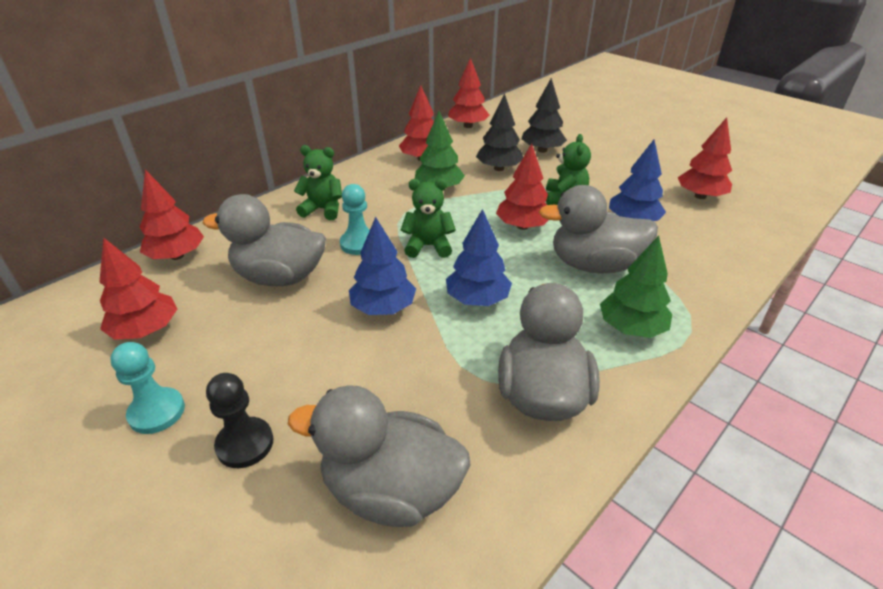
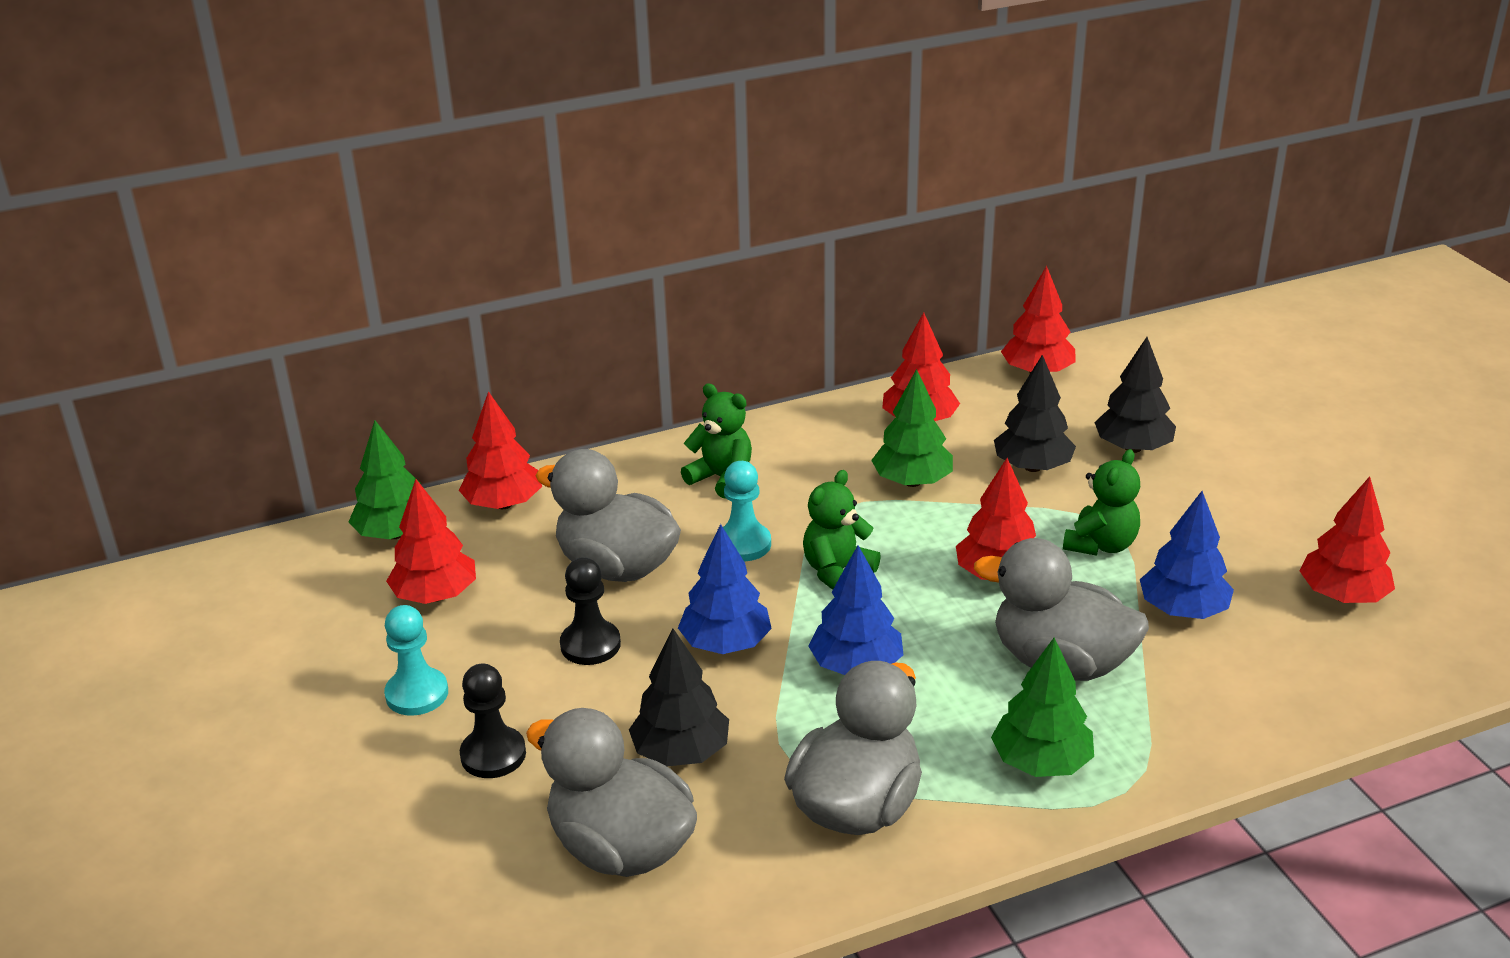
camera: 25 degrees right, 5 degrees down
green teddy bear [401,179,456,258] -> green teddy bear turned 75 degrees counterclockwise [803,470,881,590]
none -> green tree [349,420,421,539]
none -> black pawn [560,557,621,665]
none -> black tree [629,629,729,766]

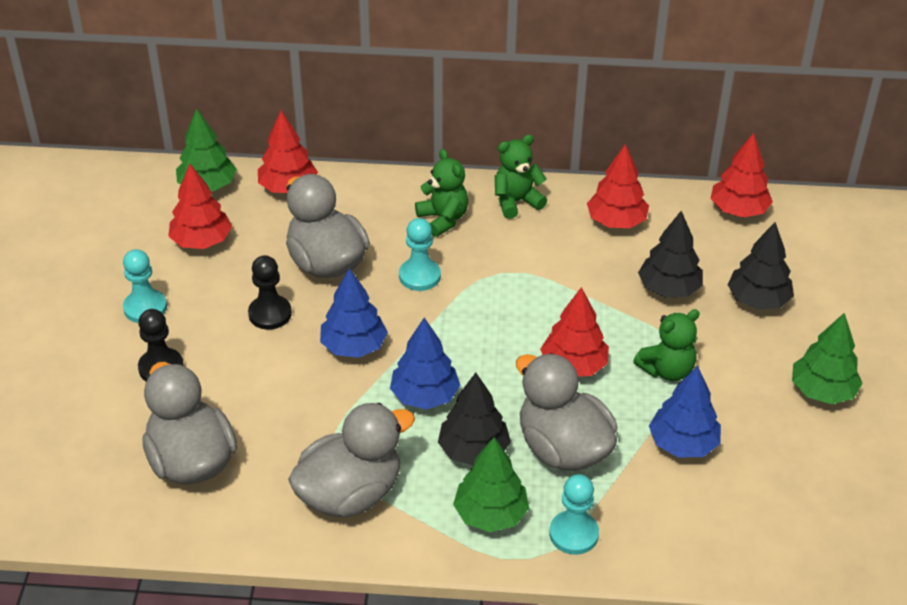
camera: 25 degrees right, 10 degrees up
black tree [629,629,729,766] -> black tree moved to [438,373,511,465]
green teddy bear [803,470,881,590] -> green teddy bear moved to [495,134,547,219]
green tree [871,369,953,487] -> green tree moved to [792,313,863,404]
red tree [1299,476,1395,603] -> none
none -> turquoise pawn [549,474,599,555]

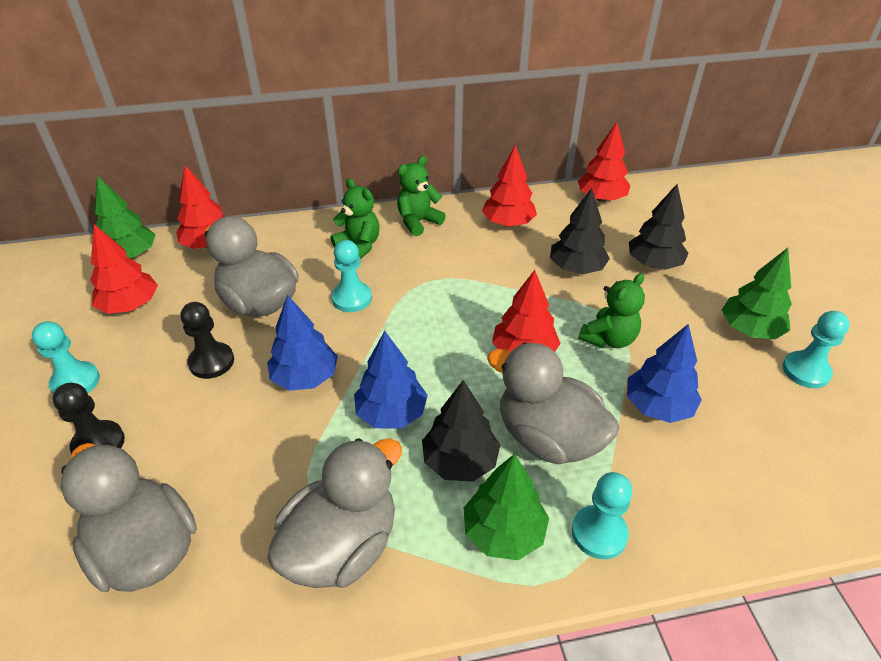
camera: 15 degrees left, 0 degrees up
none -> turquoise pawn [782,311,850,388]

